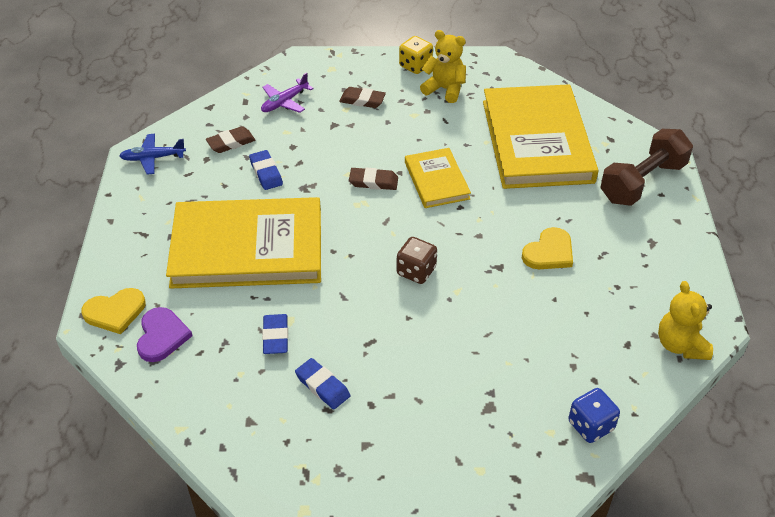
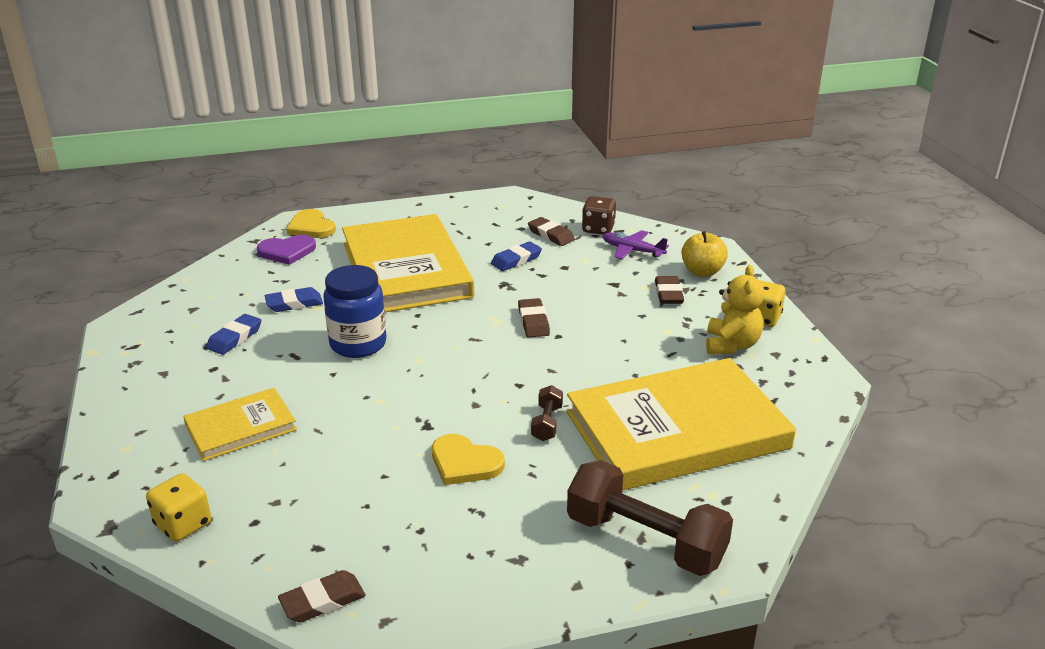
camera: 75 degrees right, 15 degrees down
blue plane [120,134,186,175] -> none
brown dice [397,237,437,284] -> brown dice moved to [582,196,616,235]
yellow book [405,148,471,208] -> yellow book moved to [183,388,297,461]
blue dice [568,388,620,443] -> yellow dice [146,473,211,542]
yellow teddy bear [658,281,713,360] -> brown eraser [278,570,366,623]
none -> blue jar [323,265,387,358]
none -> brown dumbbell [531,385,563,441]
none -> yellow apple [682,231,728,277]

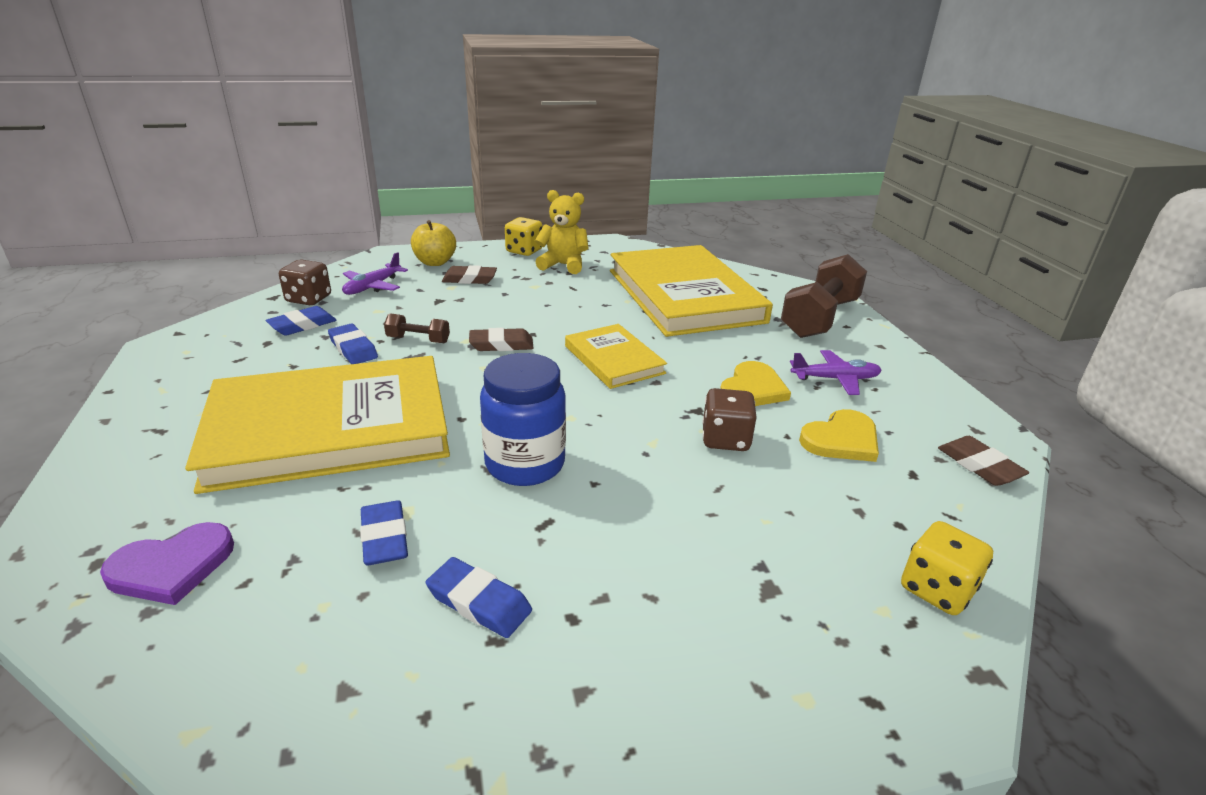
camera: 90 degrees left, 0 degrees up
yellow book [183,388,297,461] -> yellow book moved to [565,324,667,389]
purple heart [257,235,316,265] -> purple heart turned 75 degrees clockwise [100,522,234,605]
yellow heart [286,209,336,238] -> yellow heart moved to [799,409,879,462]
brown eraser [528,217,575,246] -> blue eraser [266,306,337,335]
brown dumbbell [531,385,563,441] -> brown dumbbell moved to [384,313,450,343]
none -> brown dice [702,388,757,451]
none -> purple plane [790,350,882,395]

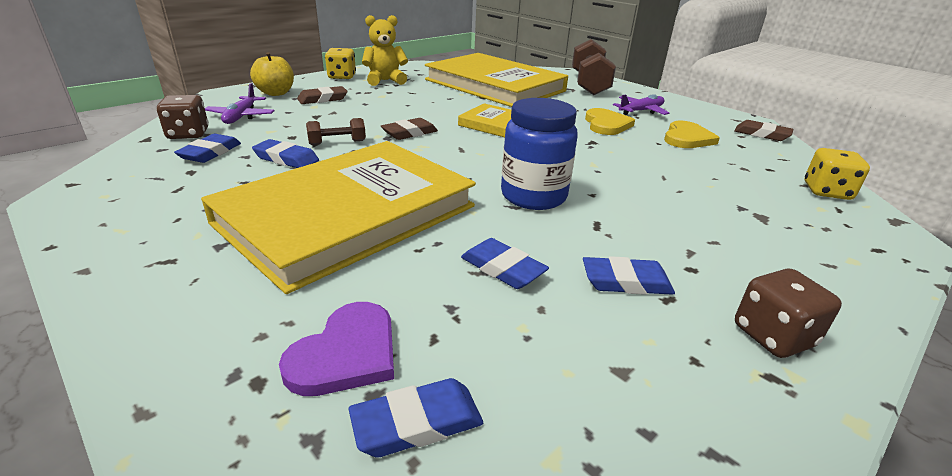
camera: 30 degrees left, 0 degrees up
brown dice [702,388,757,451] -> brown dice moved to [735,269,842,358]
none -> blue eraser [349,378,483,457]

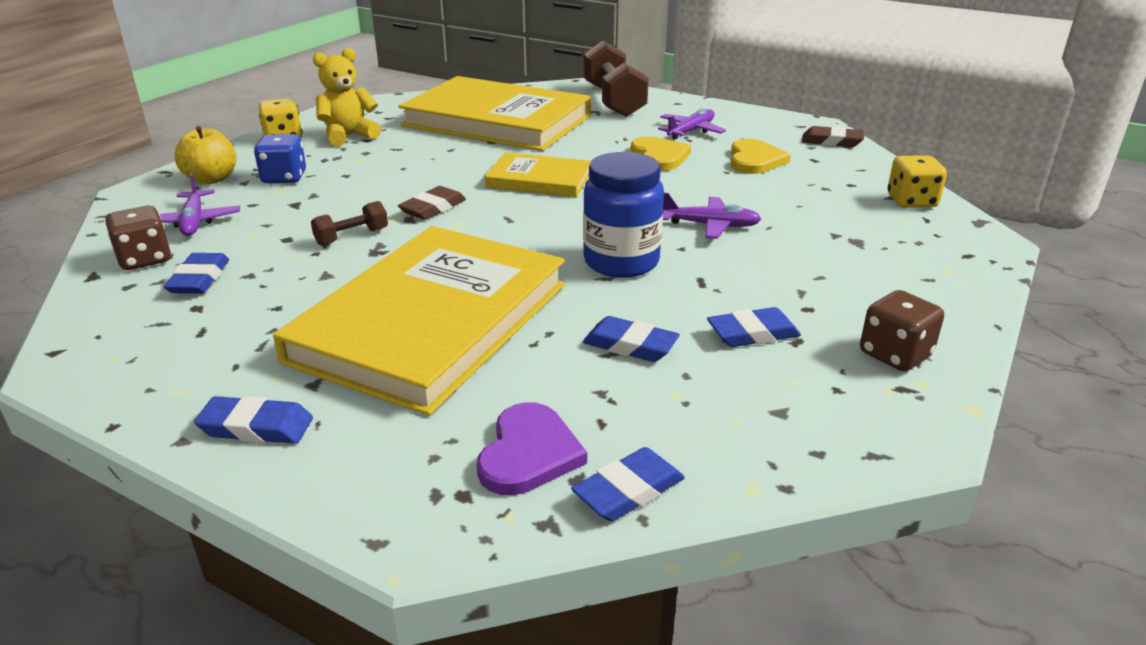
camera: 15 degrees left, 0 degrees up
blue eraser [252,139,319,168] -> blue eraser moved to [194,396,313,444]
brown eraser [297,86,348,104] -> blue dice [254,134,306,183]
none -> purple plane [663,192,761,239]

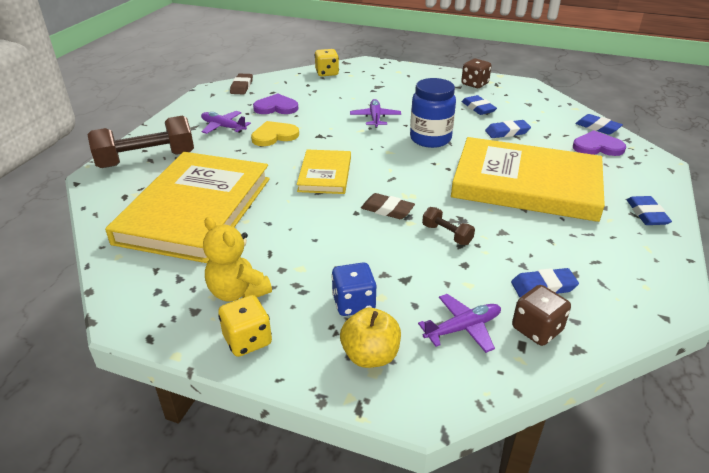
camera: 100 degrees left, 5 degrees up
blue eraser [583,316,680,362] -> blue eraser turned 60 degrees clockwise [485,120,531,138]
yellow heart [731,139,791,174] -> purple heart [253,93,298,114]

